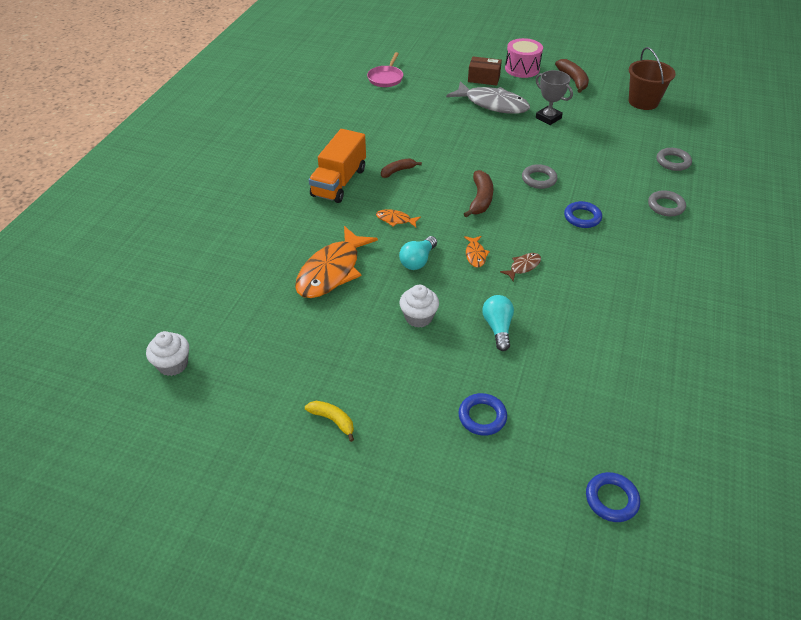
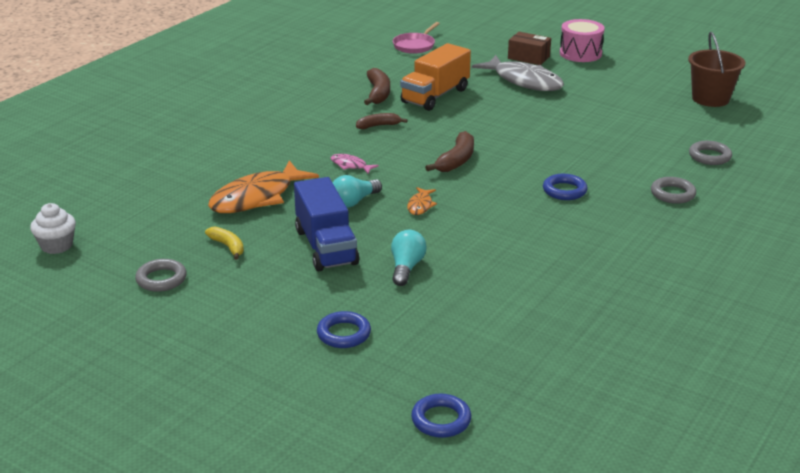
camera: 15 degrees right, 15 degrees down
yellow banana [305,401,354,442] -> yellow banana moved to [205,226,244,260]
orange truck [309,129,366,203] -> orange truck moved to [400,43,471,111]
orange fish [376,209,421,227] -> pink fish [331,154,379,174]
white cupcake [399,285,439,328] -> blue truck [294,177,359,271]
brown fish [500,253,541,281] -> none
grey ring [522,164,557,189] -> grey ring moved to [135,259,187,292]
grey trophy [536,70,573,125] -> none
brown banana [555,59,589,93] -> brown banana moved to [364,68,390,105]

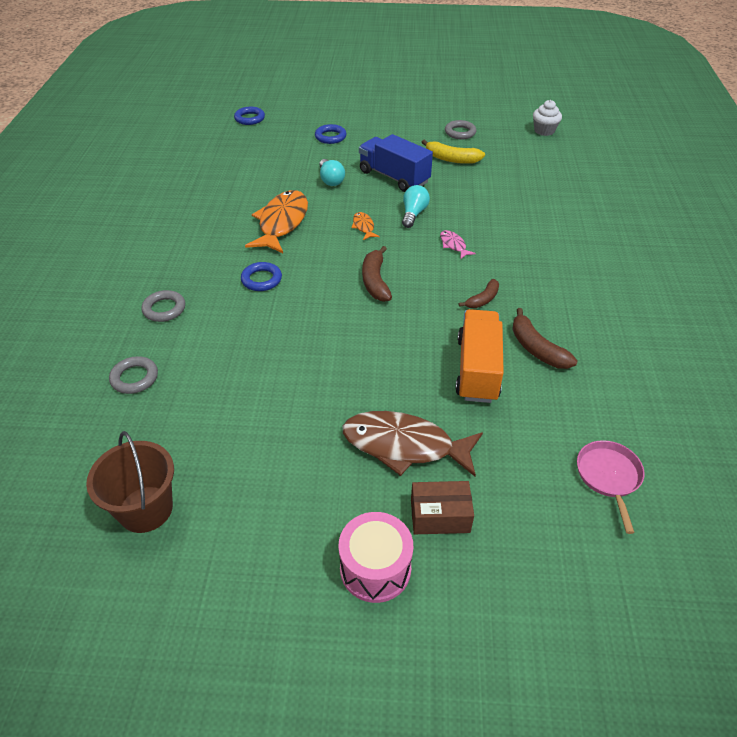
camera: 150 degrees right, 15 degrees up
yellow banana [205,226,244,260] -> yellow banana [422,139,485,164], size x1.52
orange fish [208,160,319,213] -> orange fish moved to [245,190,308,253]
pink fish [331,154,379,174] -> pink fish turned 120 degrees counterclockwise [440,230,476,259]
grey fish [472,55,564,91] -> brown fish [343,411,483,476]

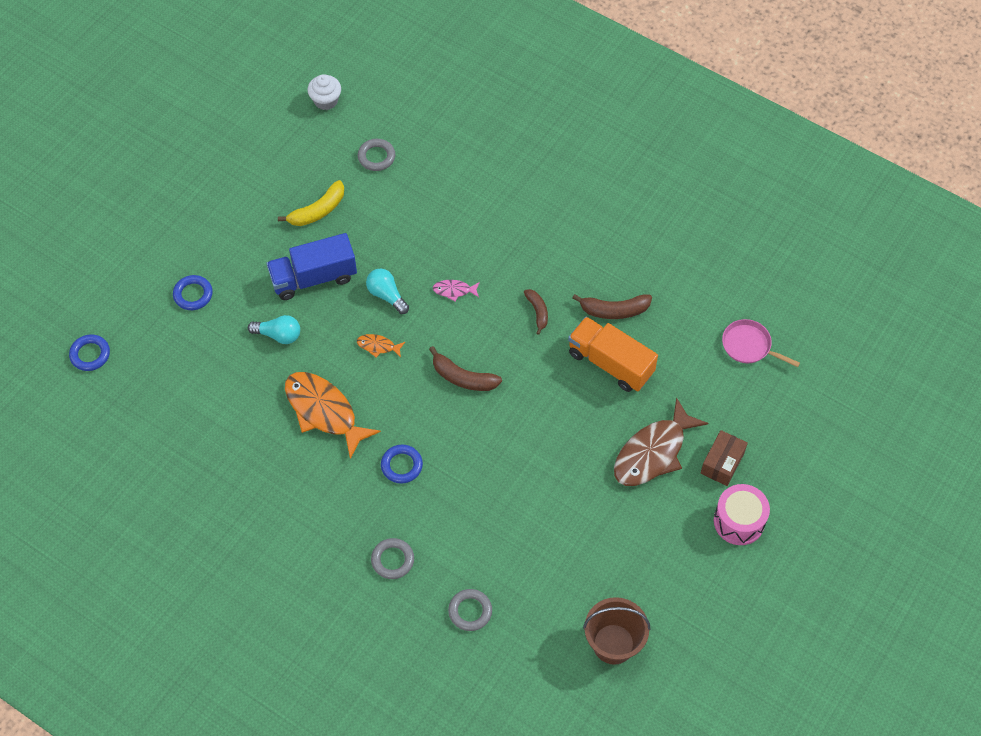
camera: 60 degrees left, 15 degrees up
grey ring [445,120,476,139] -> grey ring moved to [358,139,395,171]

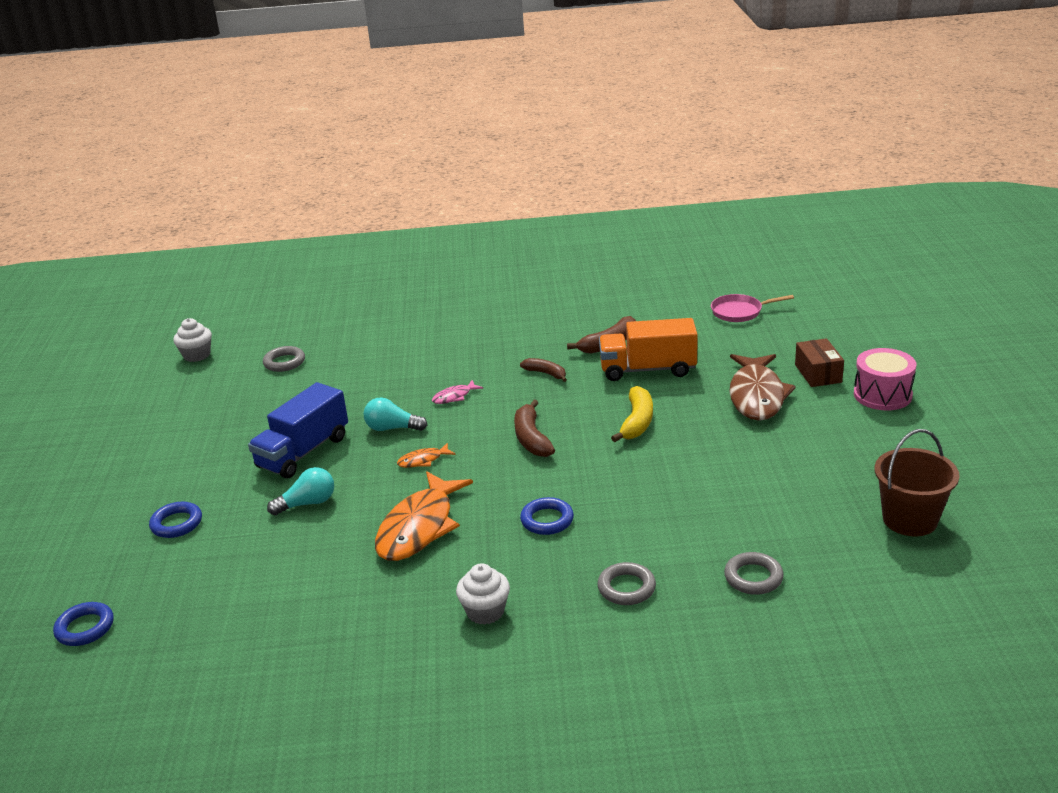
camera: 35 degrees left, 30 degrees down
yellow banana [278,180,344,226] -> yellow banana moved to [611,386,653,442]
orange fish [285,372,381,459] -> orange fish turned 75 degrees counterclockwise [375,471,473,561]
brown banana [429,346,502,391] -> brown banana turned 90 degrees clockwise [514,400,555,457]
none -> white cupcake [456,563,510,625]

